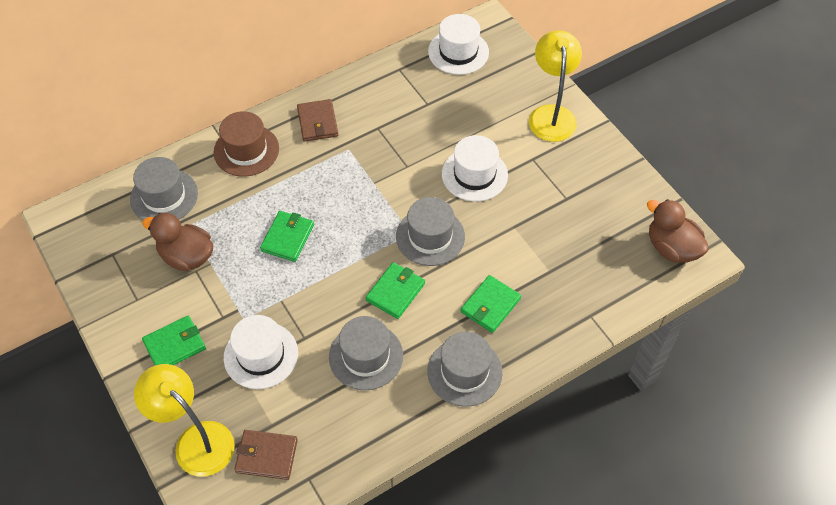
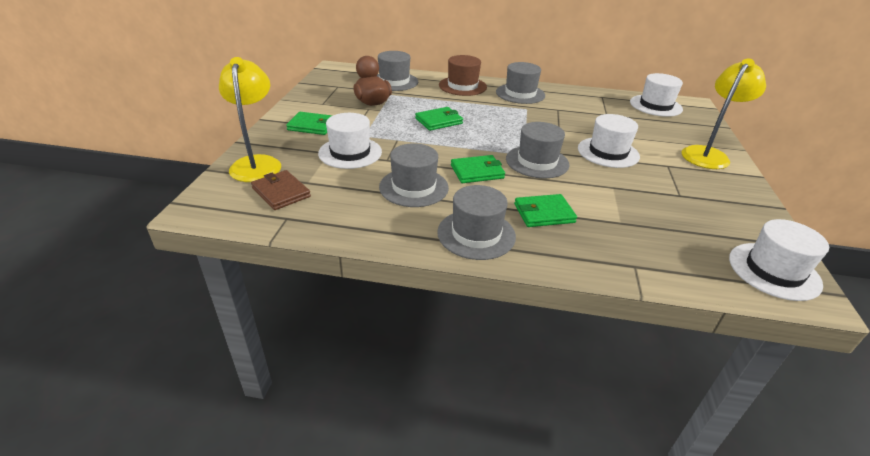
camera: 40 degrees right, 20 degrees down
brown wallet [297,99,338,142] -> grey hat [496,62,545,104]
brown duck [647,199,709,263] -> white hat [729,219,829,301]

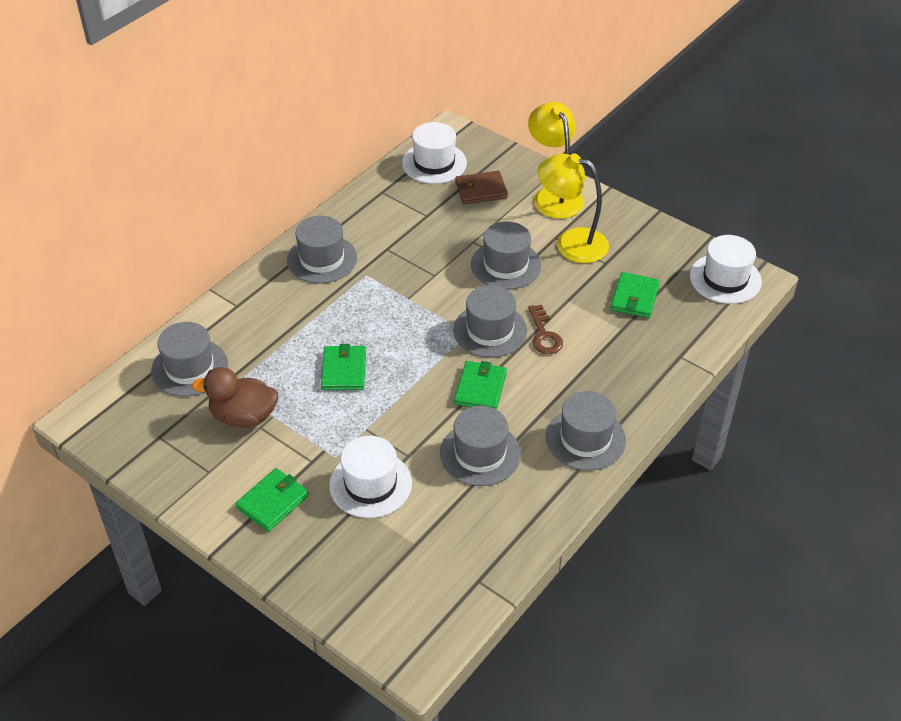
camera: 60 degrees left, 10 degrees up
yellow lamp [219,57,281,182] -> yellow lamp moved to [538,153,609,263]
brown wallet [251,170,311,210] -> brown wallet moved to [455,171,508,205]
brown hat [439,55,487,96] -> none
green wallet [514,194,577,227] -> green wallet moved to [611,272,660,318]
white hat [578,114,640,168] -> grey hat [471,221,541,290]
none -> brown key [528,305,563,354]

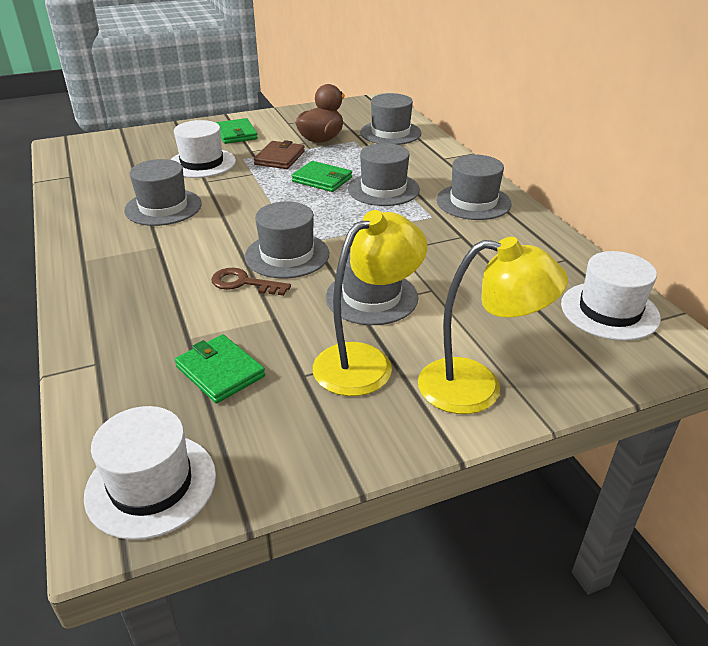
camera: 120 degrees right, 10 degrees down
green wallet [454,361,507,410] -> none
brown wallet [455,171,508,205] -> brown wallet moved to [254,140,305,169]
grey hat [546,391,626,471] -> grey hat moved to [348,143,420,206]

